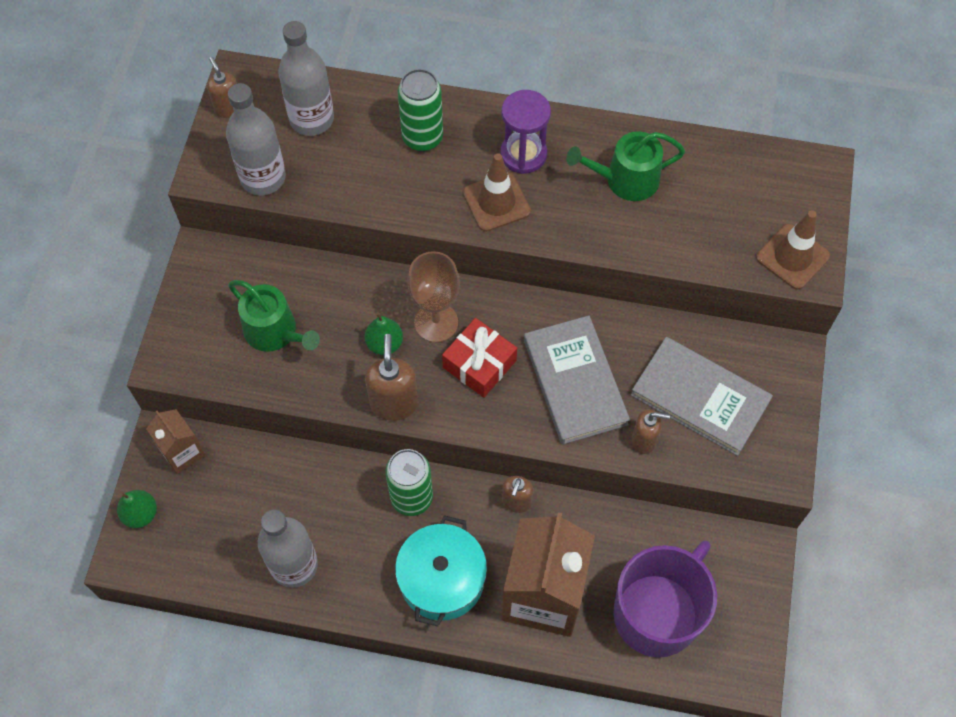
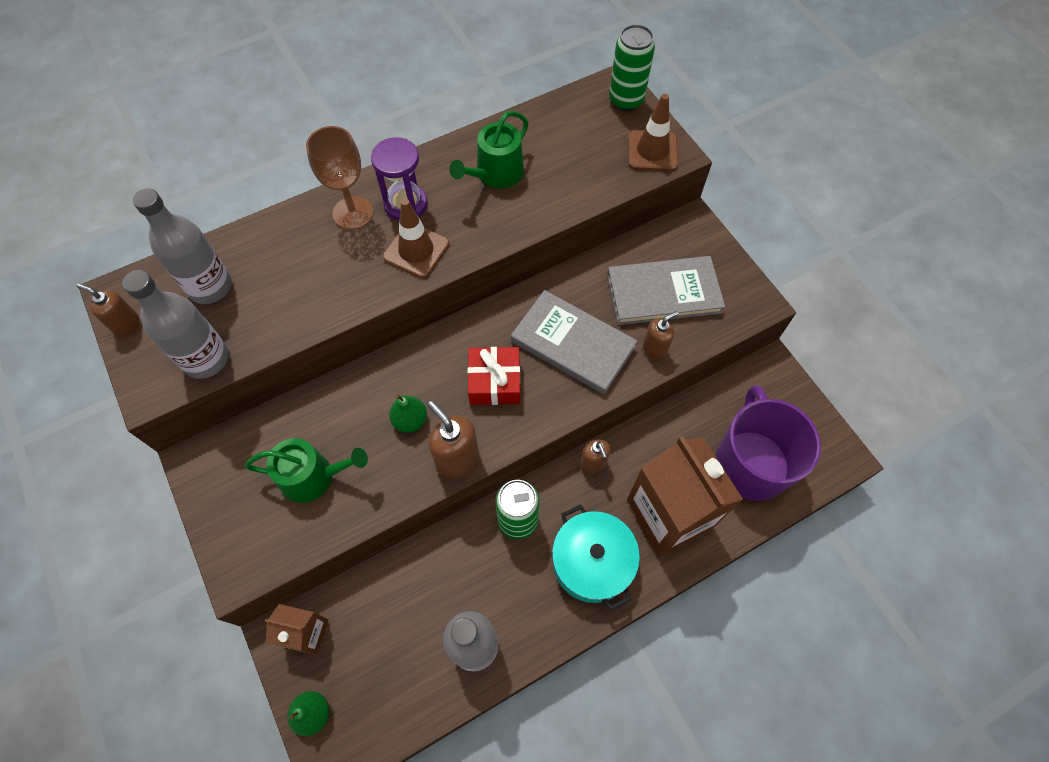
camera: 40 degrees left, 0 degrees up
green can [398,69,443,152] -> green can moved to [609,24,655,111]
brown goblet [408,251,460,343] -> brown goblet moved to [306,126,373,230]

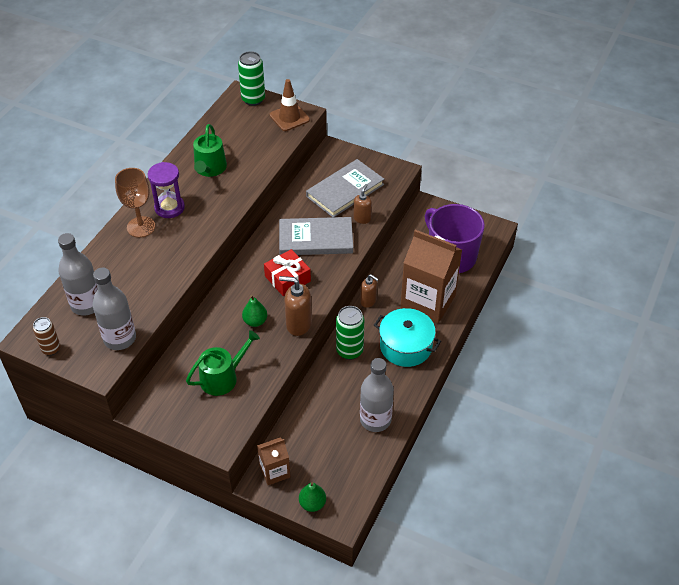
camera: 35 degrees left, 15 degrees down
brown soap dispenser [77,284,140,337] -> brown can [33,317,61,355]
brown traffic cone [383,198,449,278] -> none

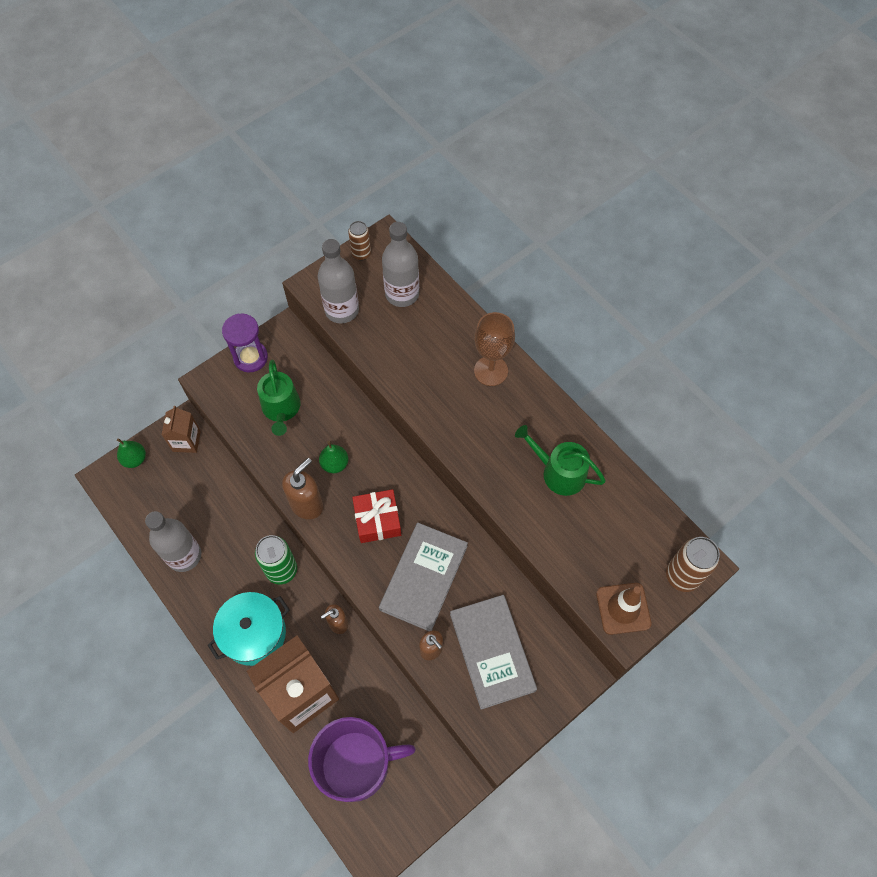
camera: 115 degrees right, 15 degrees up
purple hourglass [147,162,185,218] -> purple hourglass moved to [222,314,268,373]
green can [238,51,265,106] -> brown can [666,537,720,592]

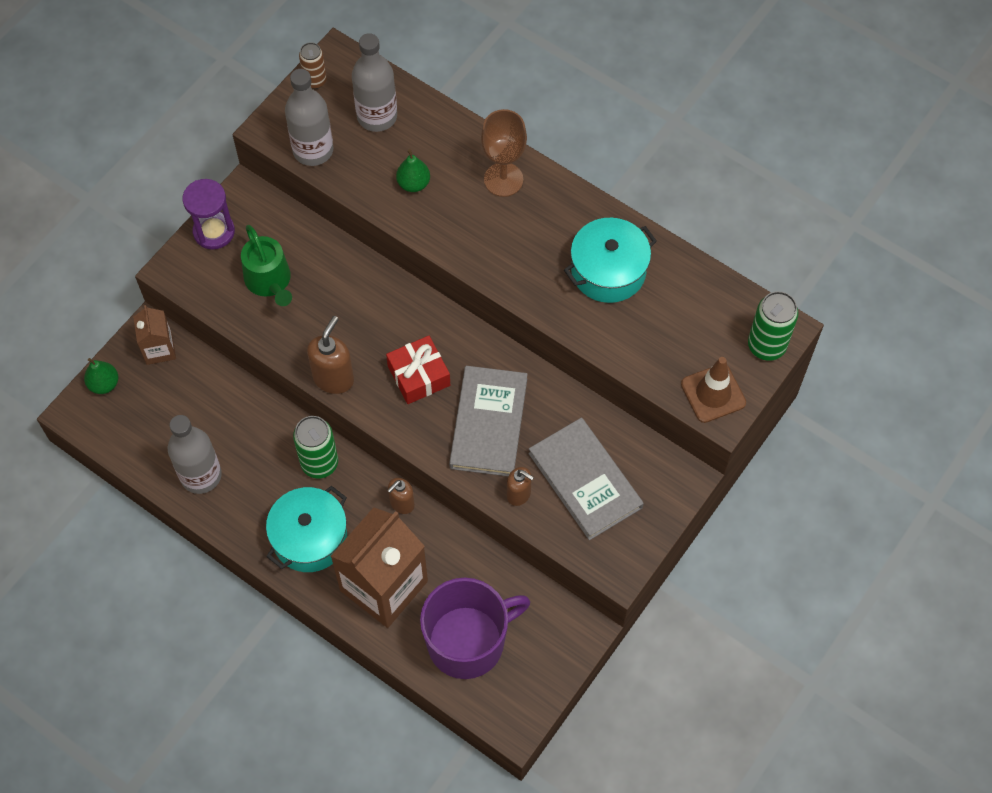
camera: 15 degrees left, 0 degrees up
green pear [319,441,348,473] -> green pear moved to [396,149,430,192]
green watering can [515,425,606,496] -> turquoise pot [564,218,657,303]
brown can [666,537,720,592] -> green can [748,291,799,361]

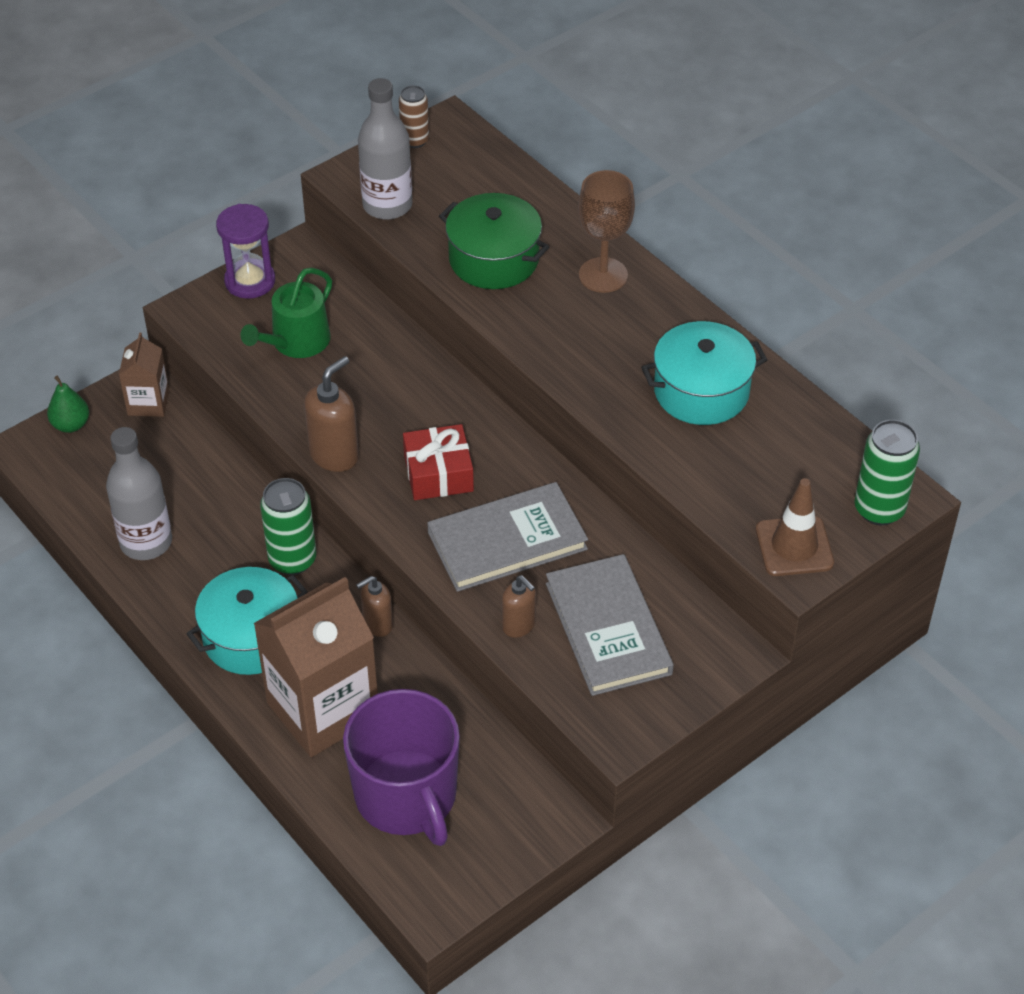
camera: 15 degrees right, 15 degrees down
green watering can [241,225,292,306] -> green watering can turned 45 degrees clockwise [241,268,332,358]
grey bottle [352,33,397,132] -> none
green pear [396,149,430,192] -> green pot [439,193,549,289]
purple mug [420,578,530,679] -> purple mug turned 75 degrees clockwise [343,689,460,846]
grey book [449,366,528,476] -> grey book turned 45 degrees clockwise [427,482,588,592]

